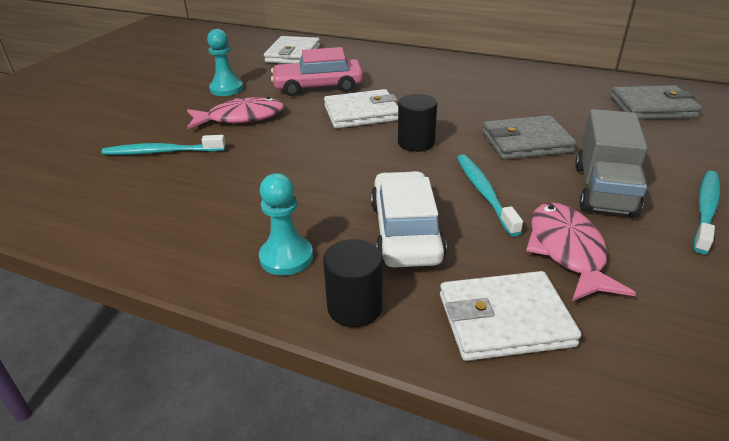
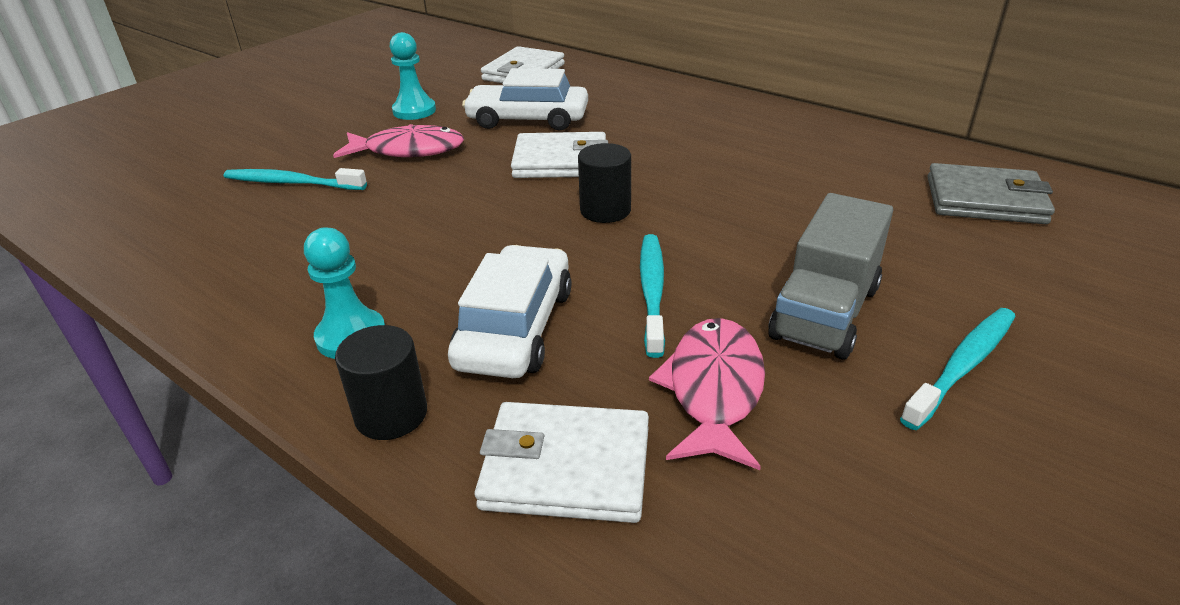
camera: 15 degrees right, 0 degrees up
pink car [271,47,363,96] -> white car [462,68,588,131]
grey wallet [482,115,577,160] -> none

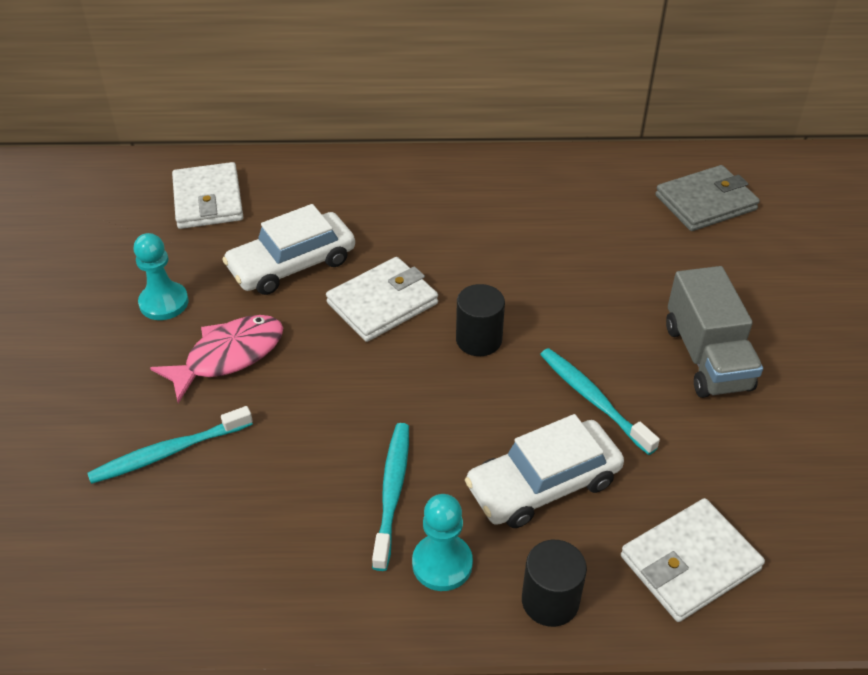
camera: 40 degrees left, 10 degrees up
white car [448,245,571,378] -> white car turned 90 degrees counterclockwise [465,414,624,528]
pink fish [649,318,765,470] -> none
turquoise toothbrush [900,308,1016,430] -> turquoise toothbrush moved to [372,423,409,571]

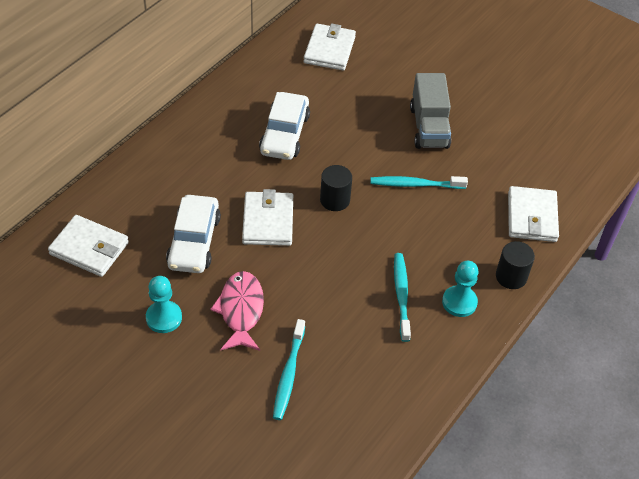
camera: 55 degrees left, 5 degrees up
turquoise toothbrush [372,423,409,571] -> turquoise toothbrush turned 45 degrees clockwise [394,253,411,342]
white car [465,414,624,528] -> white car moved to [259,92,310,160]
grey wallet [655,165,760,231] -> white wallet [304,24,356,70]
grey truck [666,266,763,398] -> grey truck turned 60 degrees clockwise [410,73,451,149]

